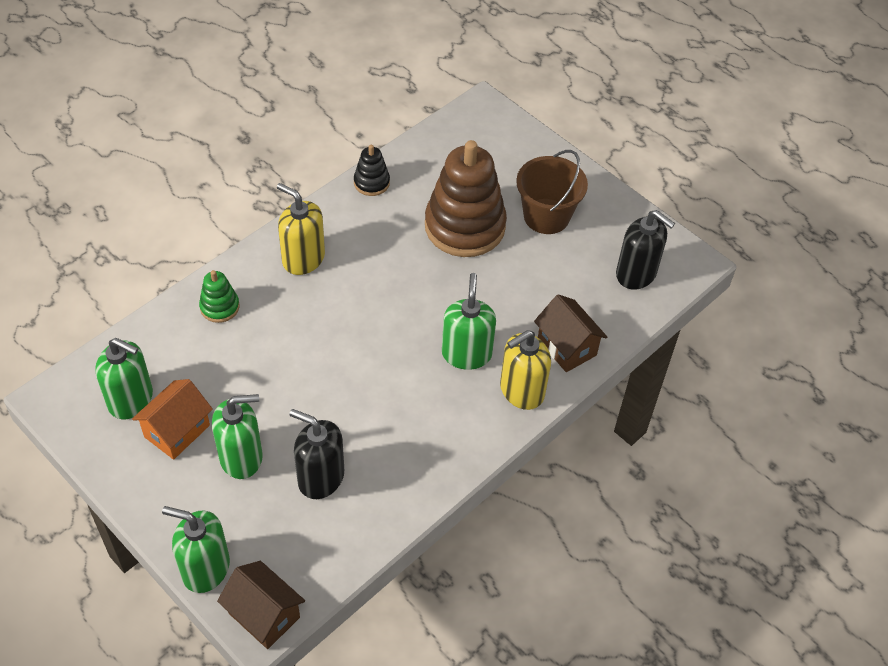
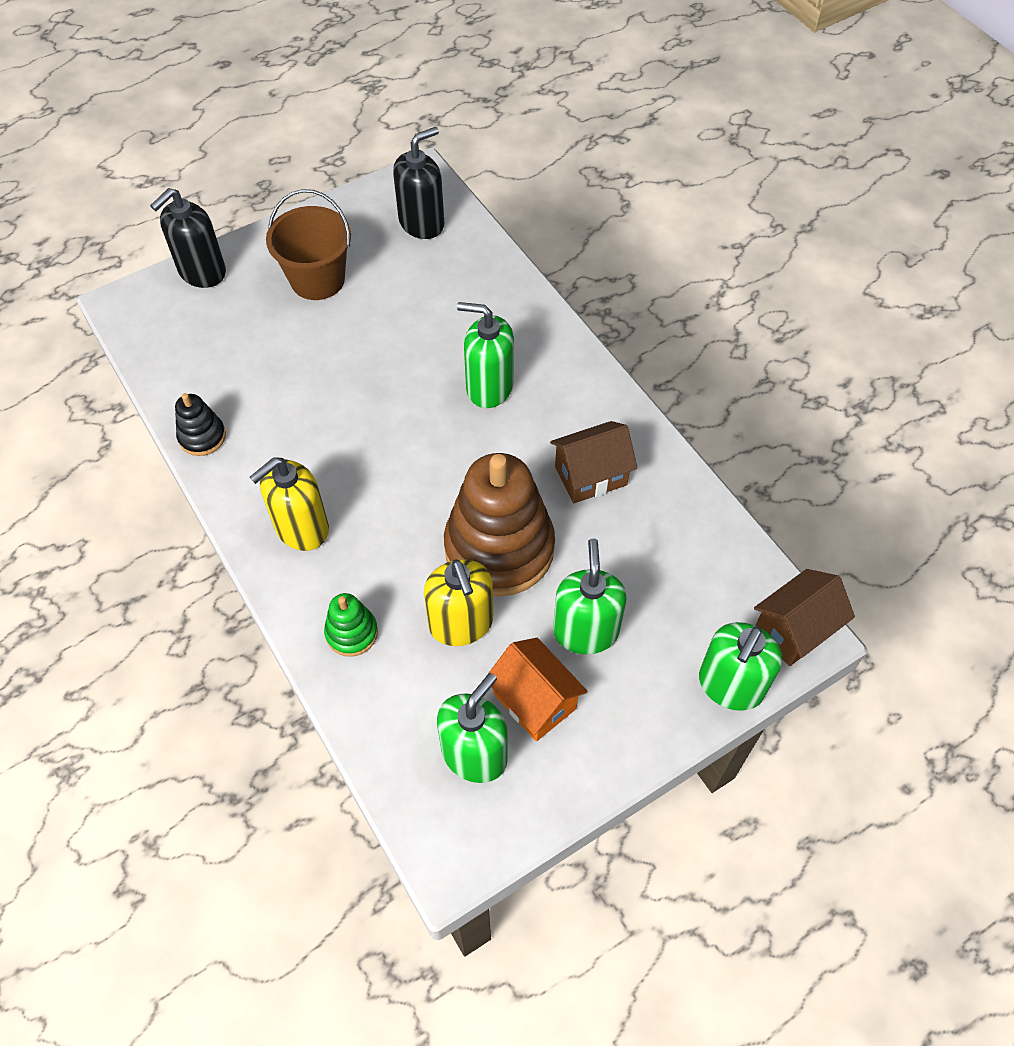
camera: 75 degrees left, 5 degrees up
black soap dispenser [289,409,344,499] -> black soap dispenser moved to [150,188,226,288]
brown stacking toy [425,140,507,257] -> brown stacking toy moved to [444,453,555,596]
yellow soap dispenser [500,330,551,410] -> yellow soap dispenser moved to [424,559,493,646]
brown house [534,294,608,372] -> brown house moved to [550,421,638,503]

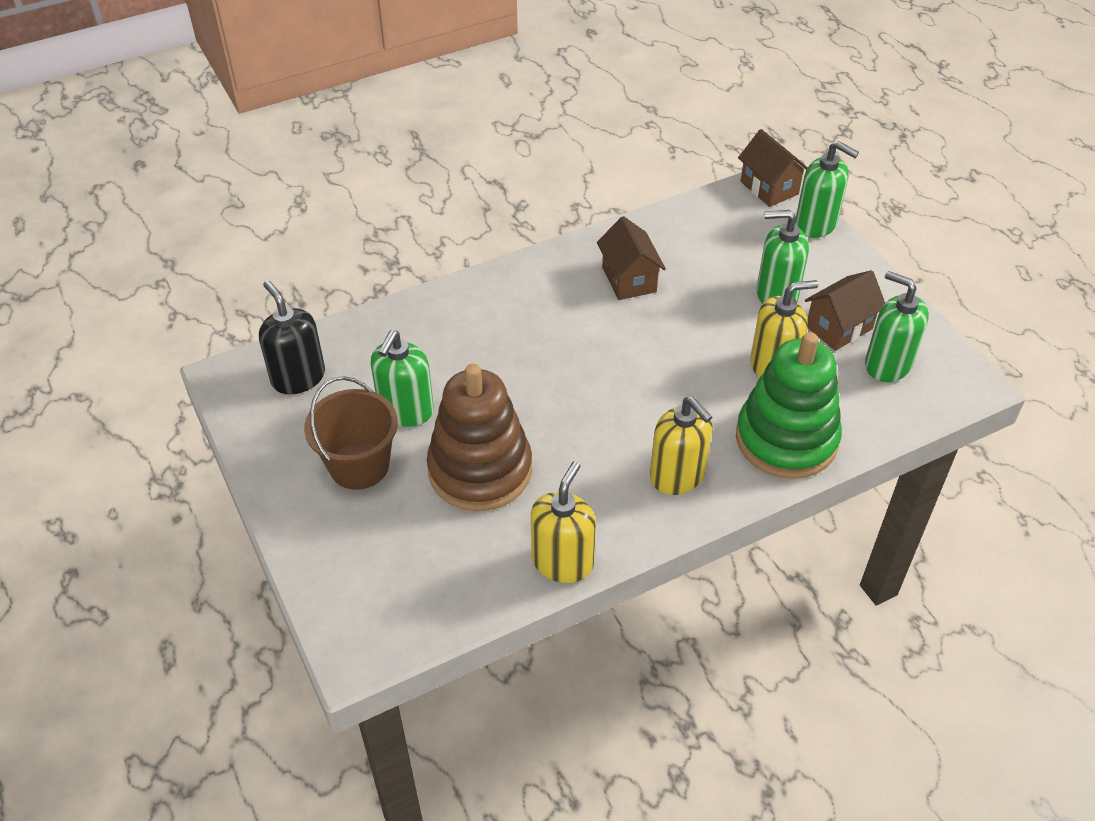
camera: 85 degrees left, 10 degrees down
black soap dispenser [150,188,226,288] -> none
black stacking toy [175,393,226,456] -> yellow soap dispenser [531,461,596,583]
green stacking toy [324,593,378,657] -> green stacking toy [736,332,842,479], size x2.19
brown stacking toy [444,453,555,596] -> brown stacking toy moved to [427,364,532,511]
green soap dispenser [457,302,514,408] -> green soap dispenser moved to [371,330,434,427]
orange house [487,638,588,741] -> brown house [805,270,885,351]

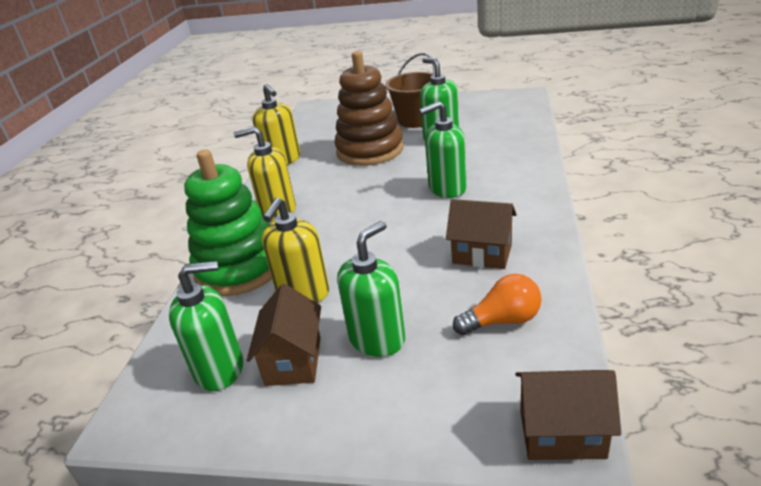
camera: 130 degrees right, 15 degrees down
black soap dispenser [259,280,325,394] -> none
green soap dispenser [795,141,859,238] -> green soap dispenser moved to [419,101,467,198]
none -> orange light bulb [453,274,542,335]

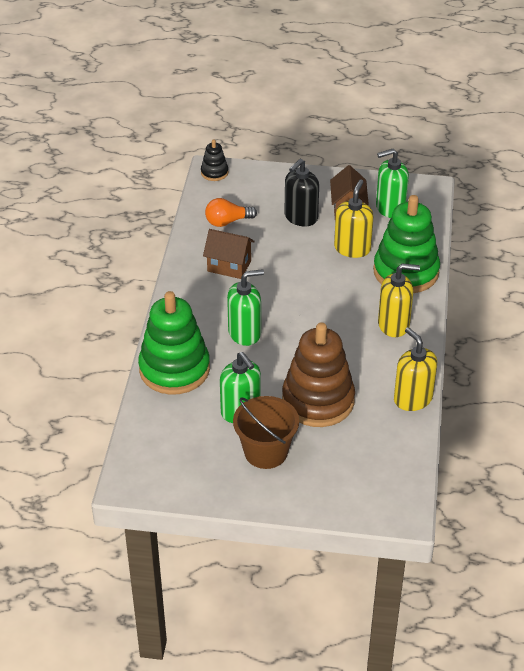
camera: 175 degrees right, 10 degrees up
green soap dispenser [337,221,405,357] -> black soap dispenser [284,159,319,227]
brown house [515,370,621,460] -> black stacking toy [201,139,228,181]
none -> green stacking toy [138,291,210,395]

